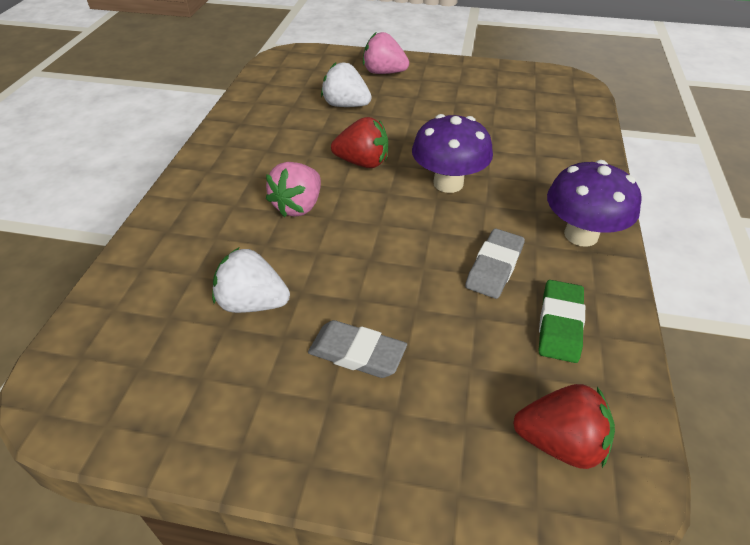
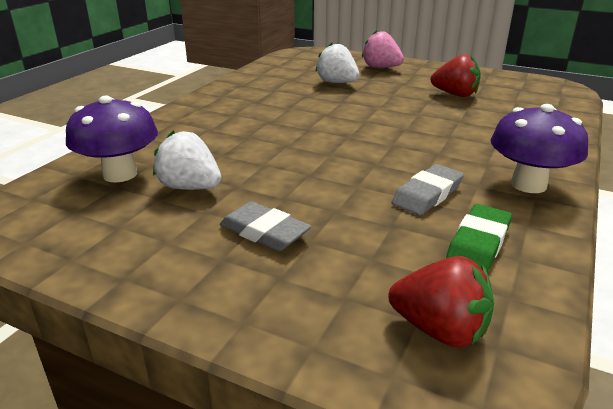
camera: 15 degrees right, 15 degrees down
pink strawberry [266,162,321,217] -> none
red strawberry [331,117,388,168] -> red strawberry moved to [431,54,481,97]
purple mushroom [412,114,493,193] -> purple mushroom moved to [66,96,158,183]

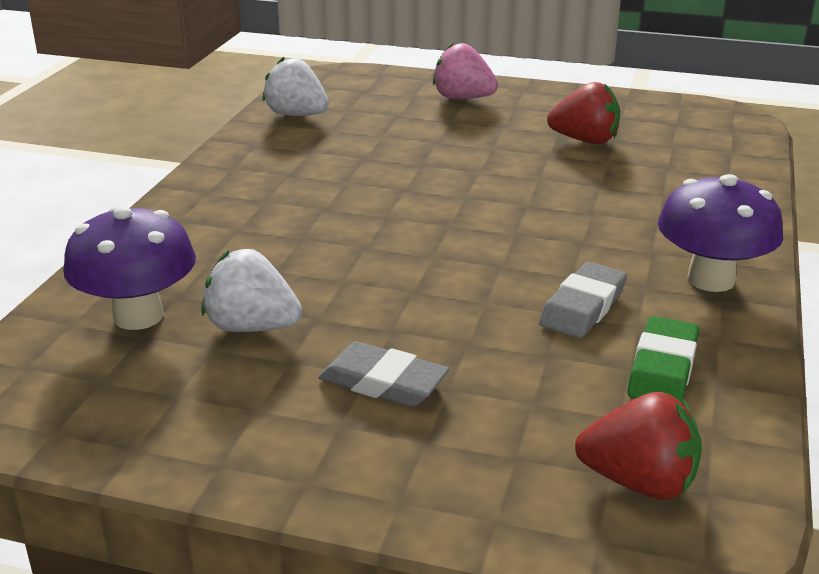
camera: 10 degrees left, 0 degrees up
white strawberry [315,43,359,83] -> white strawberry moved to [262,57,329,116]

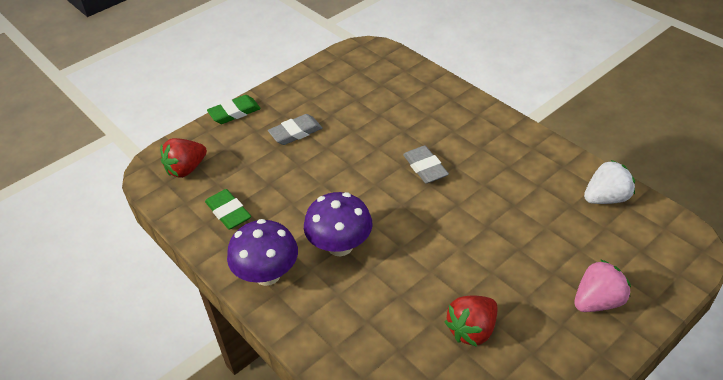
camera: 125 degrees right, 15 degrees up
purple mushroom [63,205,196,330] -> purple mushroom moved to [304,192,372,256]
white strawberry [202,249,302,332] -> none
grey eraser [539,262,627,338] -> grey eraser moved to [403,146,449,184]
none -> green eraser [207,95,261,124]

